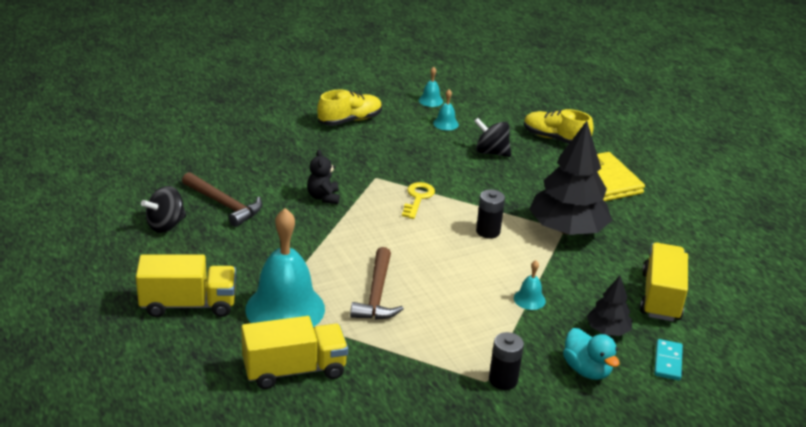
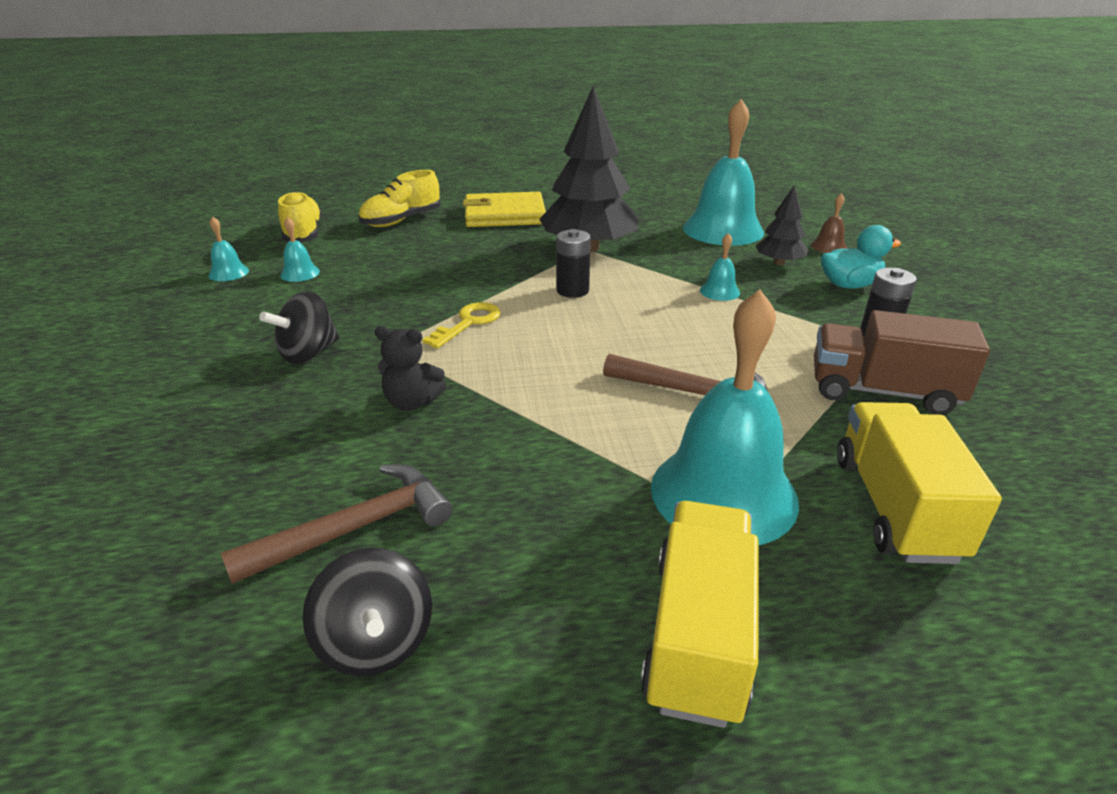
camera: 70 degrees left, 0 degrees up
yellow shoe [317,89,382,126] -> yellow shoe moved to [278,191,322,243]
yellow key [402,182,435,219] -> yellow key turned 90 degrees clockwise [423,302,501,349]
black spinning top [474,118,511,157] -> black spinning top moved to [259,291,340,364]
yellow truck [640,243,688,321] -> turquoise bell [683,99,764,246]
turquoise domino [654,339,683,380] -> brown bell [811,193,848,253]
none -> brown truck [814,310,990,415]

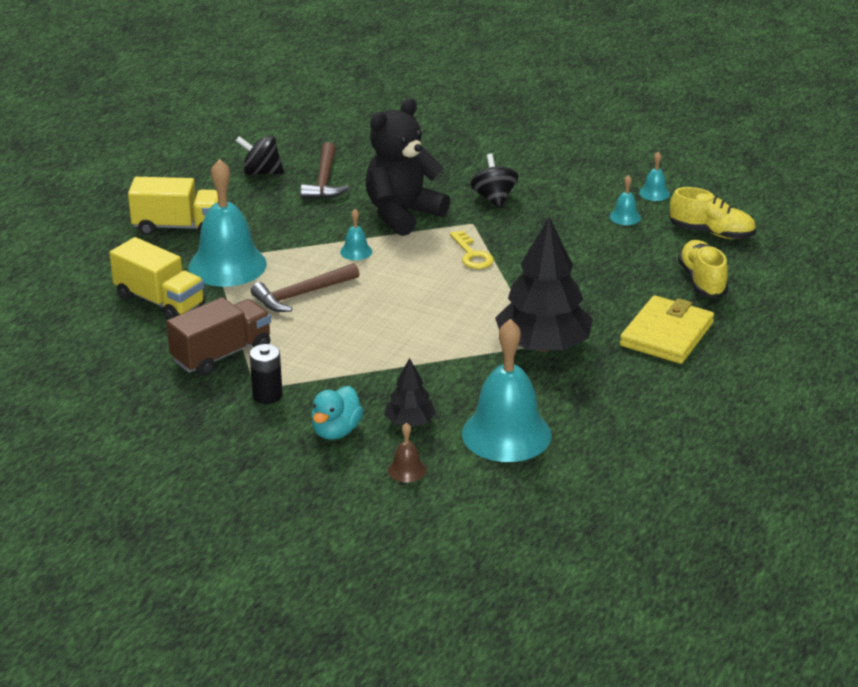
camera: 125 degrees right, 0 degrees up
black teddy bear [375,326,447,411] -> black teddy bear [365,98,450,236], size x2.14
black battery [556,229,591,298] -> none
yellow truck [640,501,759,728] -> yellow truck turned 45 degrees counterclockwise [128,177,218,236]
turquoise bell [700,233,740,301] -> turquoise bell moved to [340,209,372,260]

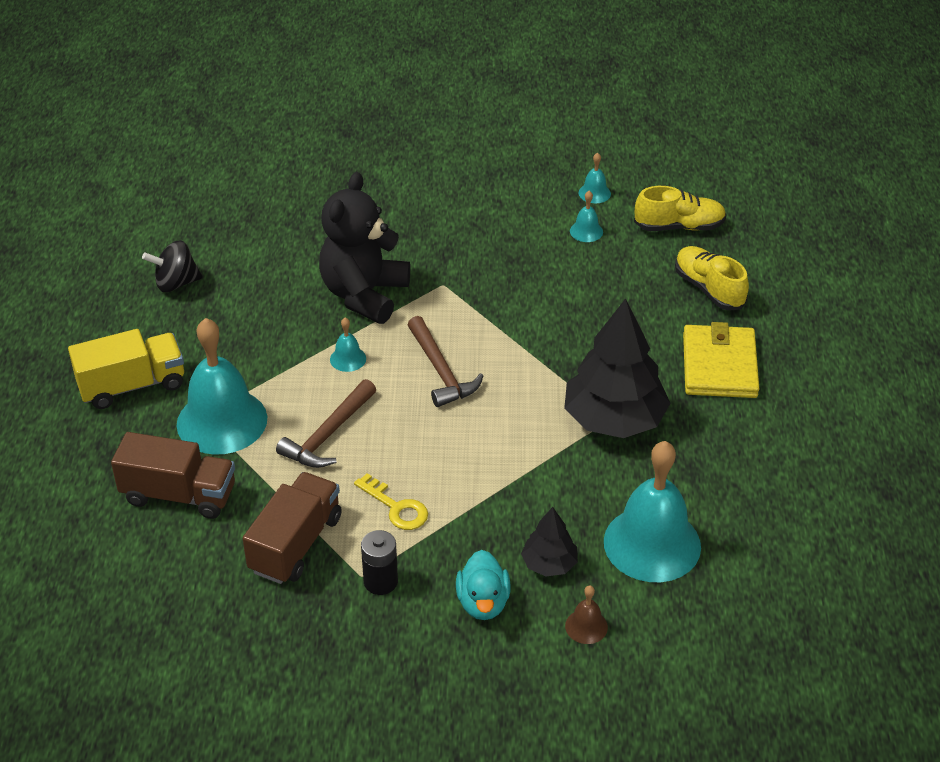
camera: 25 degrees left, 10 degrees up
yellow truck [109,237,205,320] -> brown truck [111,432,235,519]
brown hammer [301,142,350,199] -> brown hammer moved to [408,316,483,407]
yellow key [450,230,494,269] -> yellow key moved to [354,473,428,530]
black spinning top [471,154,518,209] -> none

